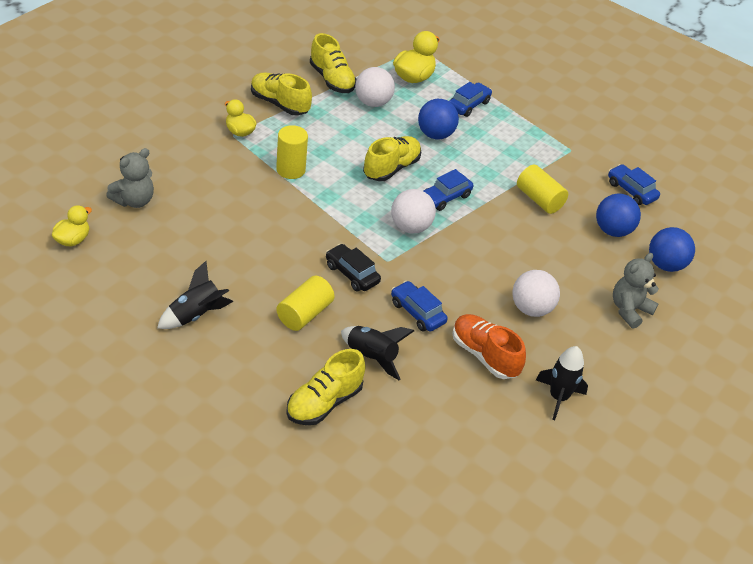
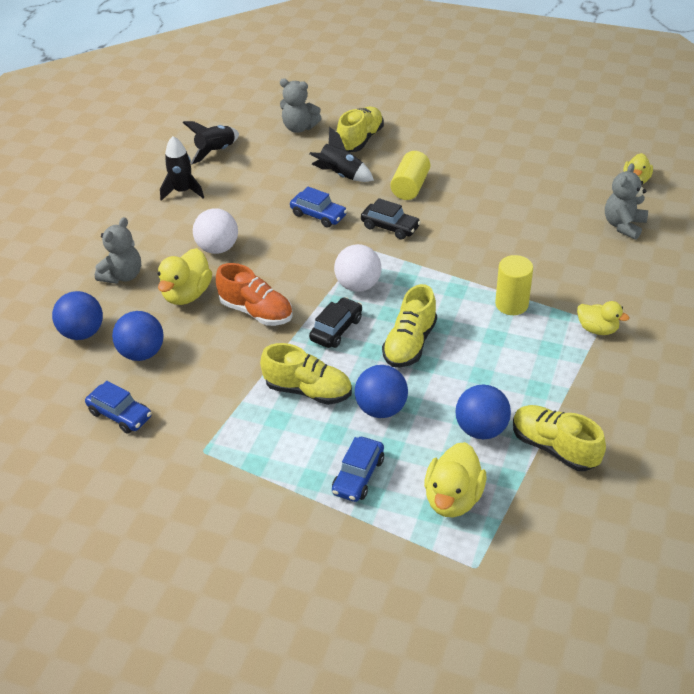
camera: 170 degrees right, 0 degrees up
black rocket [157,261,233,329] -> black rocket moved to [183,121,239,164]
yellow shoe [251,73,312,116] -> yellow shoe moved to [260,343,352,405]
white ball [355,67,395,107] -> blue ball [455,385,511,439]
blue car [423,169,474,211] -> black car [309,297,362,348]
orange shoe [453,314,526,379] -> orange shoe moved to [216,263,293,326]
yellow cylinder [517,165,568,214] -> none
none -> yellow duck [158,248,212,305]
none -> grey teddy bear [280,79,321,133]

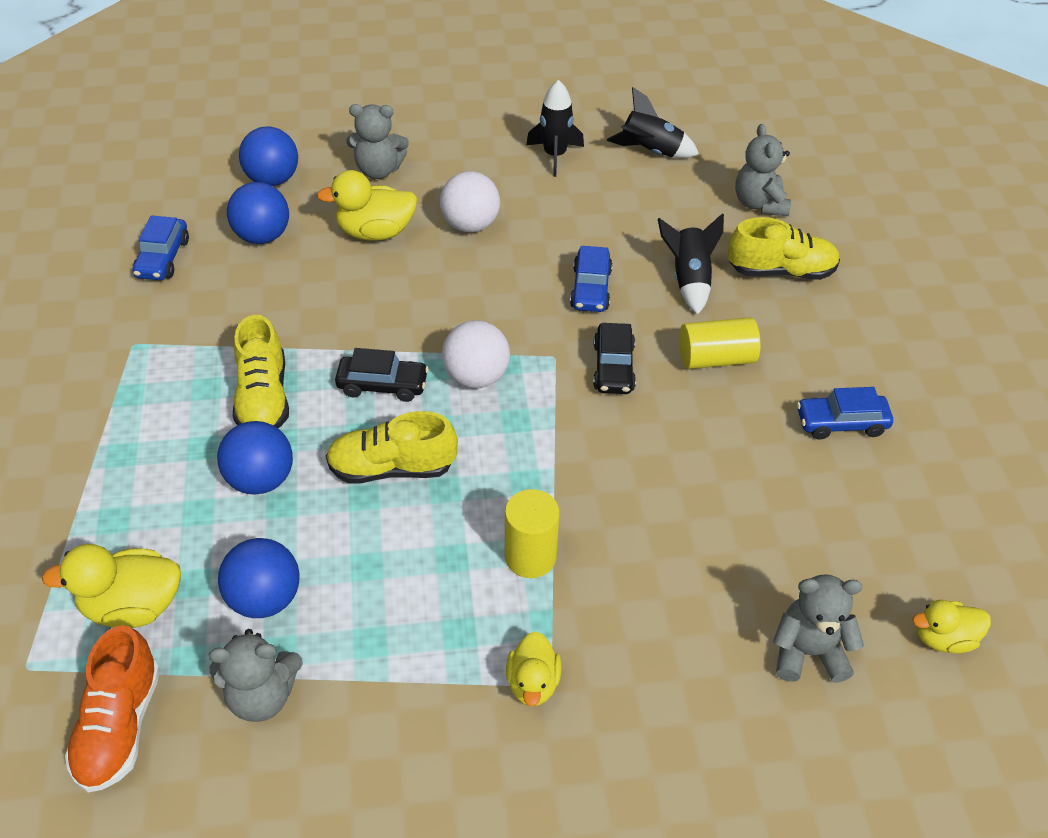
camera: 60 degrees right, 5 degrees up
orange shoe [216,263,293,326] -> orange shoe moved to [65,625,160,792]
blue car [332,437,384,502] -> blue car moved to [797,387,893,440]
yellow shoe [513,405,606,471] -> grey teddy bear [209,629,303,722]

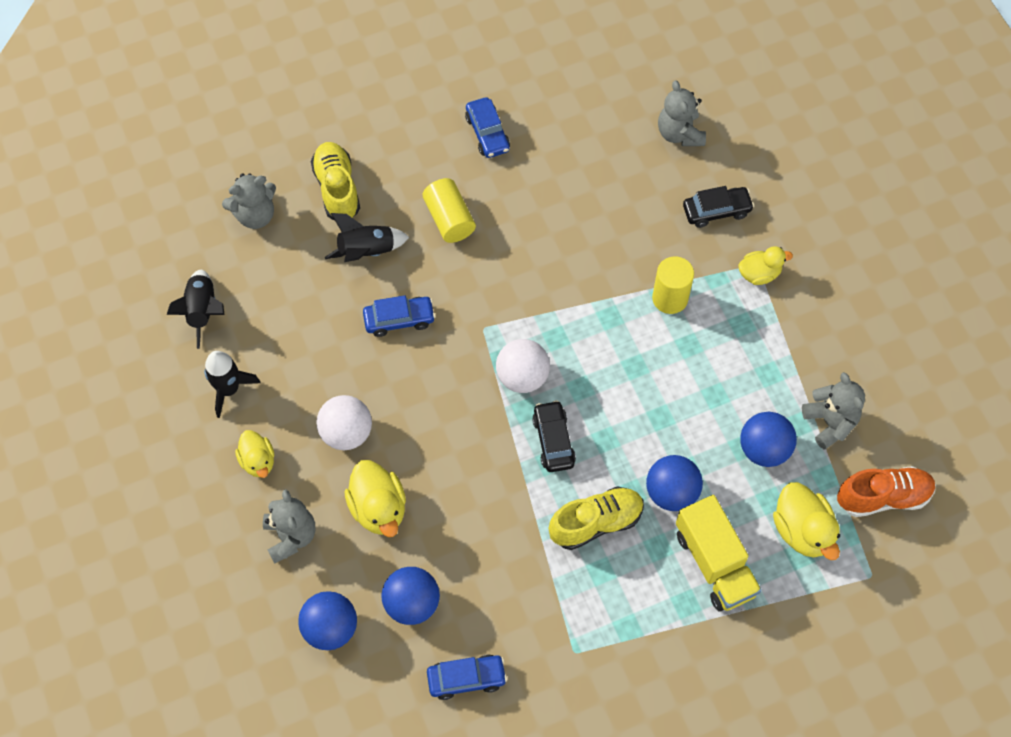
camera: 105 degrees left, 15 degrees up
yellow shoe [326,411,458,484] -> none
black car [593,323,636,394] -> black car moved to [683,186,754,228]
yellow duck [913,600,991,654] -> yellow duck moved to [235,430,274,478]
none -> yellow truck [676,495,762,611]

